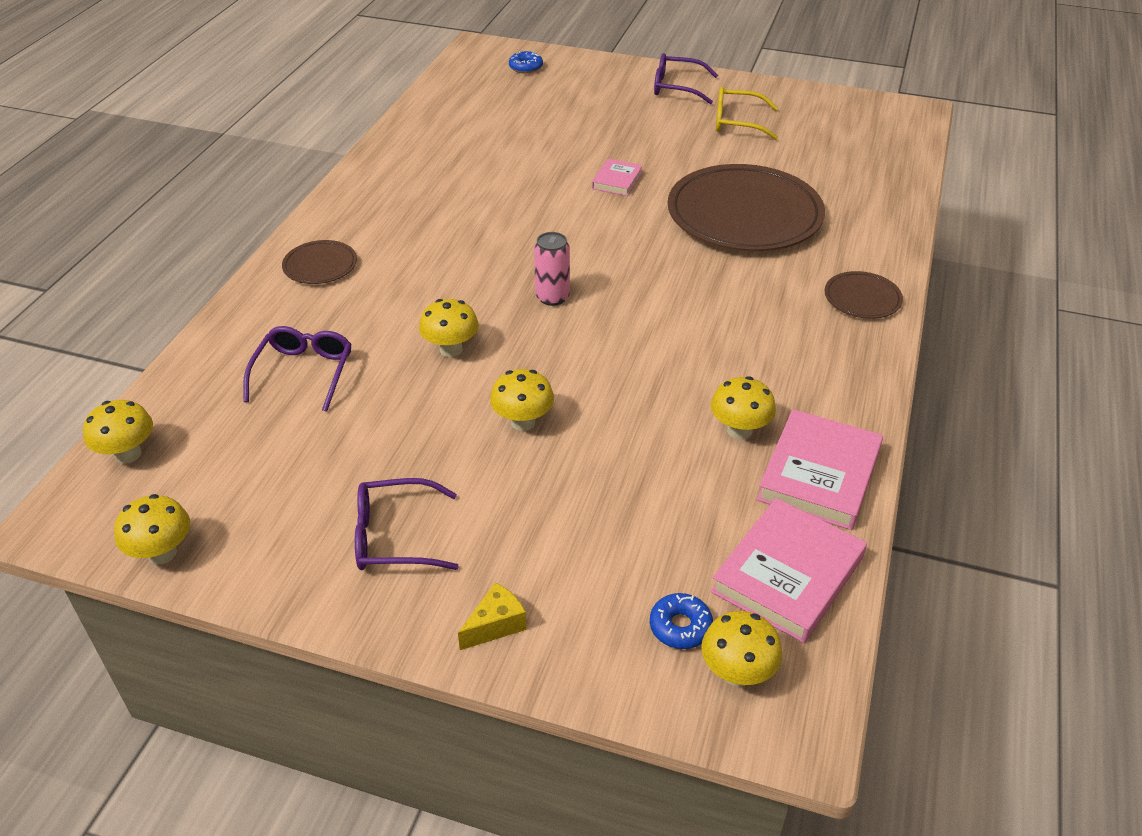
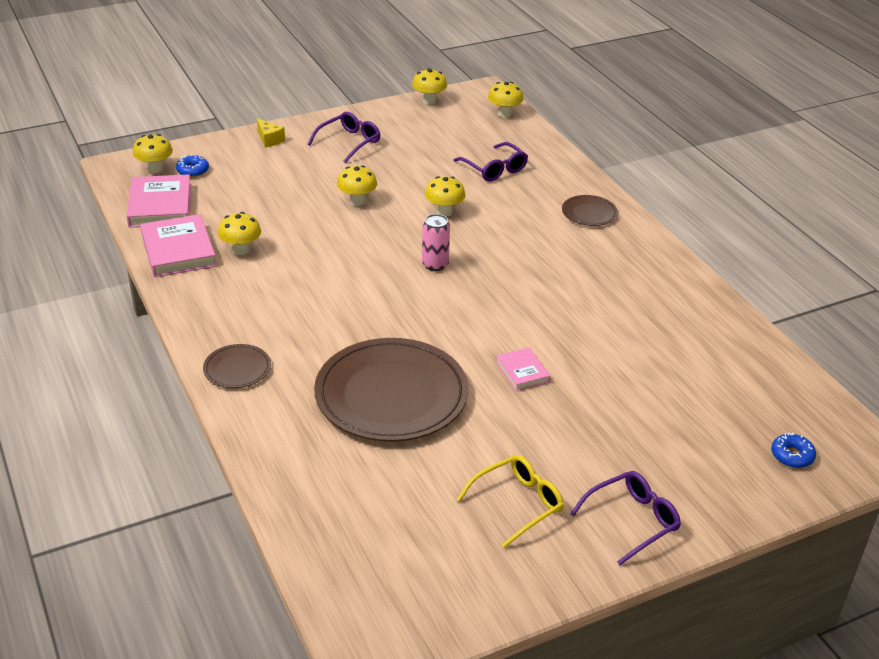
camera: 135 degrees right, 5 degrees down
yellow cheese [458,582,527,650] -> yellow cheese turned 45 degrees counterclockwise [256,118,285,148]

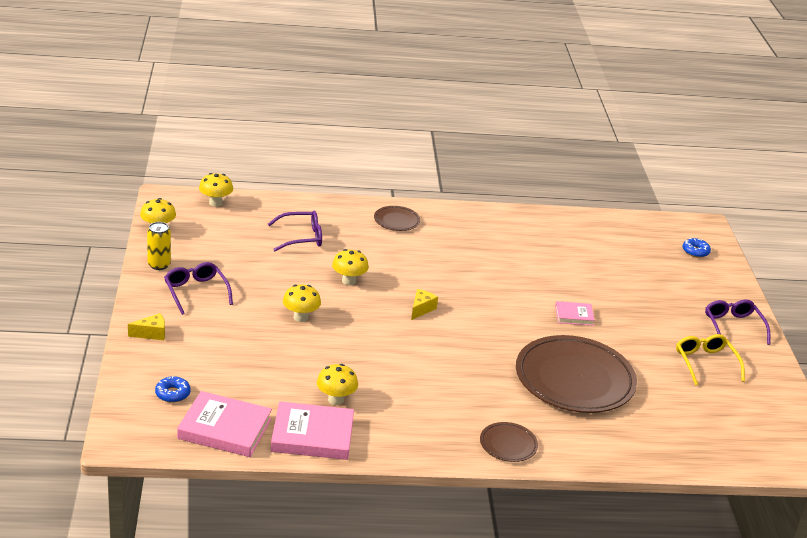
camera: 70 degrees left, 5 degrees down
yellow mushroom [133,134,173,173] -> none
pink can [422,214,450,271] -> yellow cheese [411,289,438,320]
none -> yellow can [147,222,171,270]

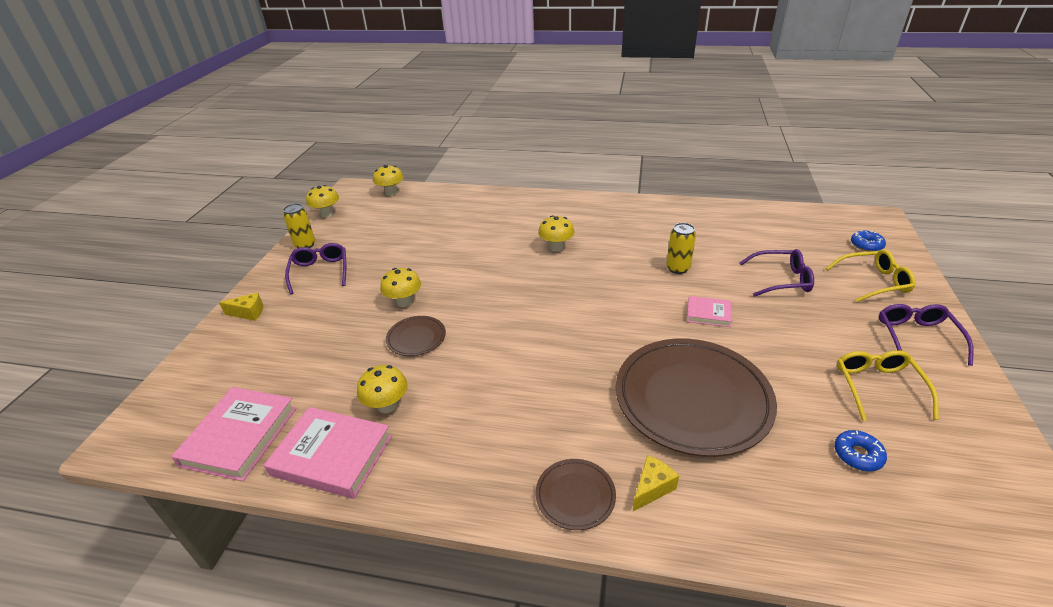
camera: 20 degrees right, 5 degrees up
blue donut [155,376,191,403] -> blue donut moved to [834,430,887,471]
pink book [177,391,272,457] -> pink book turned 75 degrees clockwise [171,387,296,481]
purple glasses [268,210,322,251] -> purple glasses moved to [739,249,814,297]
yellow mushroom [332,249,369,285] -> yellow mushroom moved to [538,215,575,252]
brown plate [374,206,420,231] -> brown plate moved to [386,316,446,356]
yellow cheese [411,289,438,320] -> yellow cheese moved to [633,455,679,511]
none -> yellow can [666,223,696,274]
none -> yellow glasses [826,249,915,302]

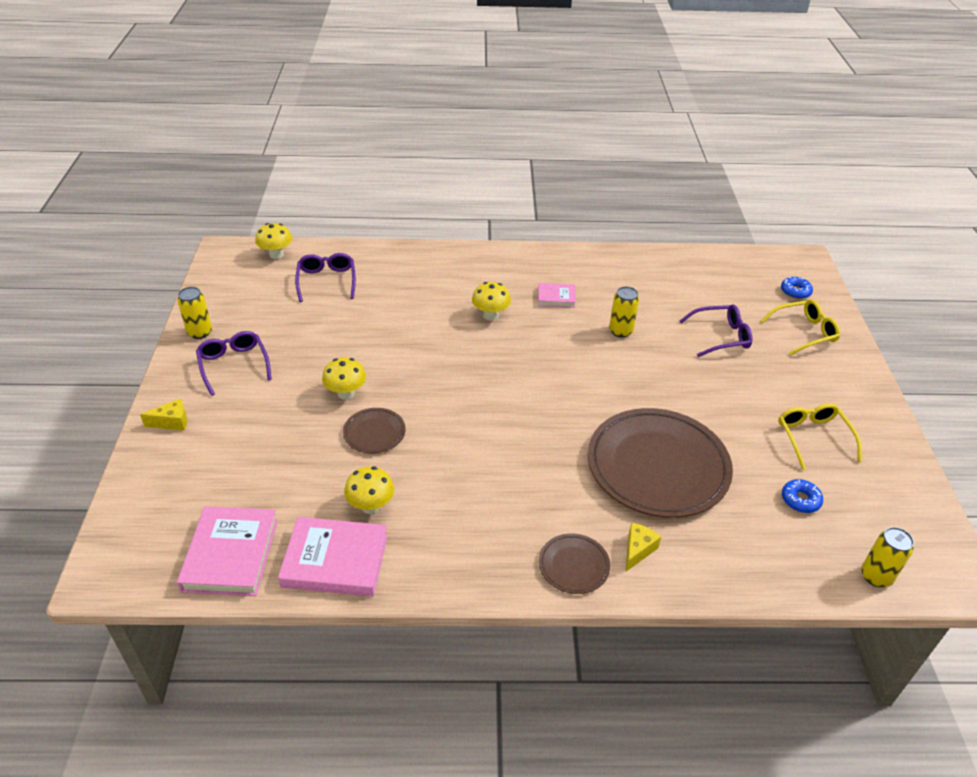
camera: 15 degrees left, 5 degrees up
yellow mushroom [306,185,339,218] -> none
pink book [687,296,732,327] -> pink book moved to [538,283,576,308]
purple glasses [879,304,974,366] -> purple glasses moved to [295,253,356,302]
none -> yellow can [861,527,914,587]

